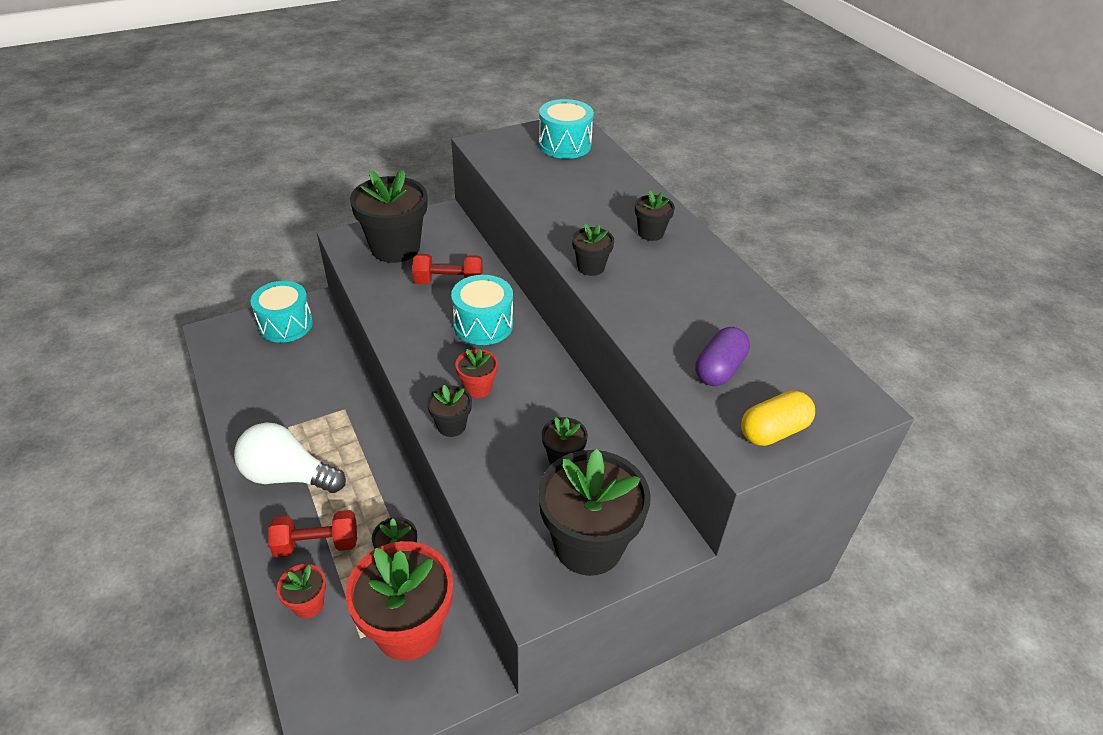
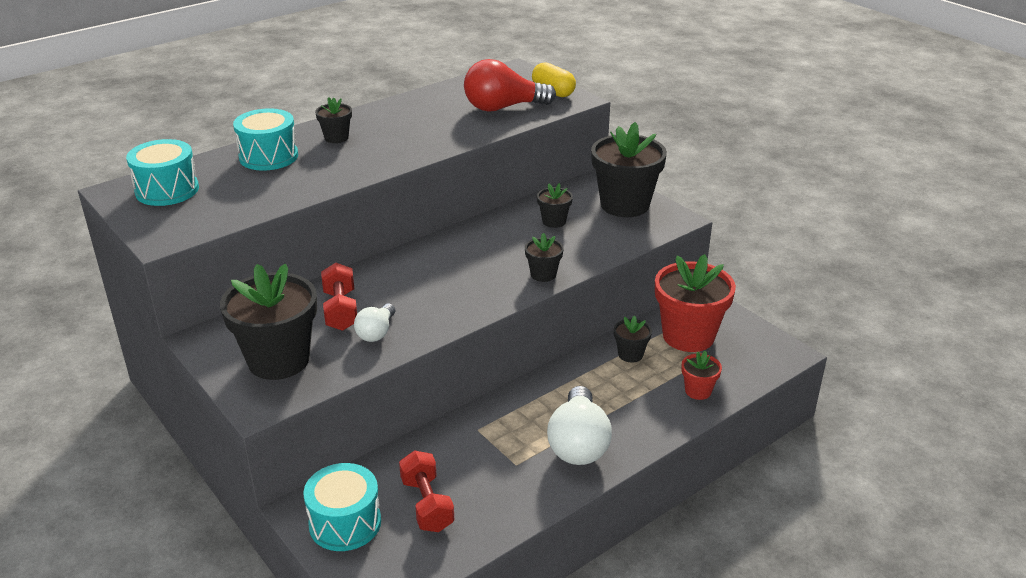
camera: 100 degrees left, 10 degrees down
red dumbbell [268,510,357,557] -> red dumbbell moved to [399,450,454,532]
turquoise drum [451,275,513,345] -> turquoise drum moved to [233,108,298,171]
red flower pot [455,349,498,398] -> none
black flower pot [572,224,614,276] -> none
purple capsule [695,327,750,386] -> red light bulb [464,59,556,112]
none -> white light bulb [354,304,396,342]

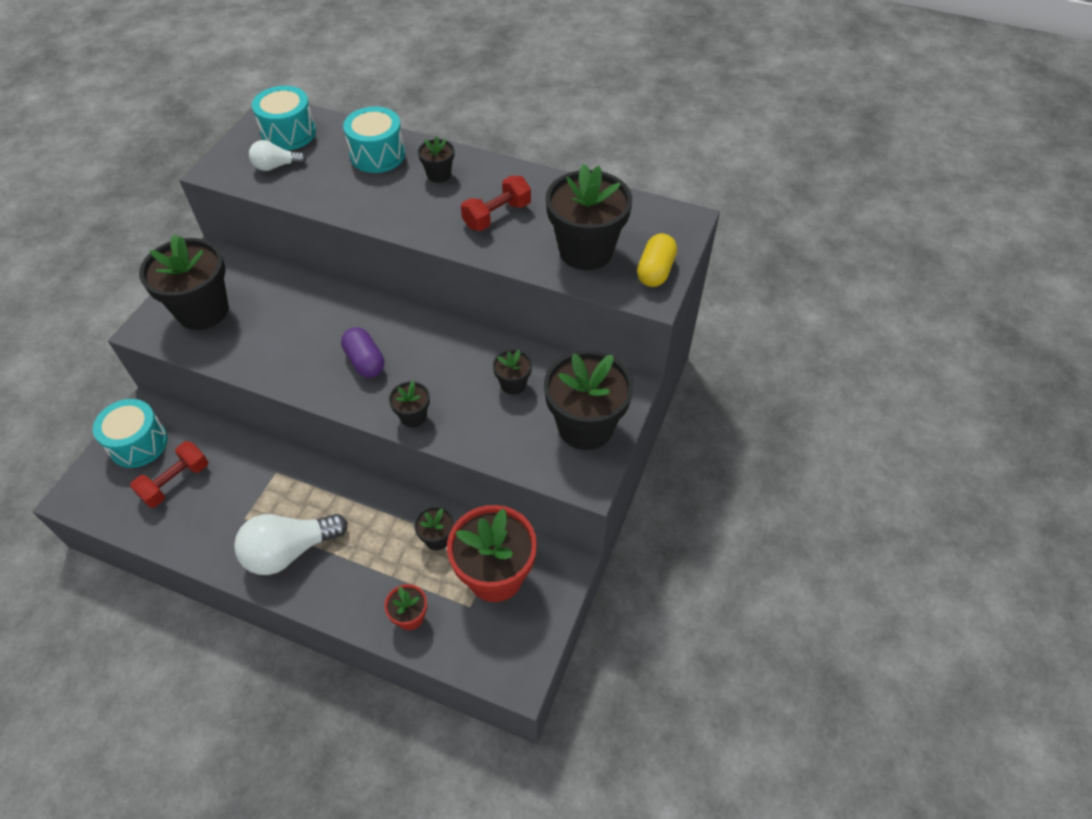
camera: 60 degrees right, 20 degrees up
red dumbbell [321,263,357,331] -> red dumbbell moved to [461,175,531,231]
white light bulb [354,304,396,342] -> white light bulb moved to [249,140,307,171]
red light bulb [464,59,556,112] -> black flower pot [546,164,632,270]
none -> purple capsule [341,327,384,378]

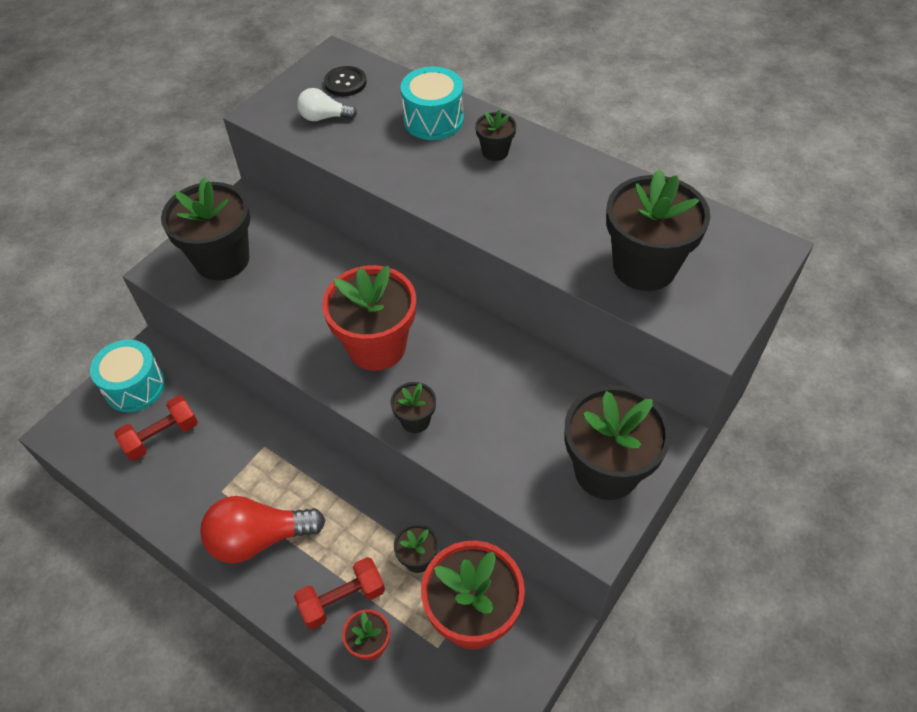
camera: 15 degrees right, 0 degrees up
white light bulb [234,514,348,575] -> red light bulb [200,496,326,563]
turquoise drum [252,86,316,150] -> black button [324,66,367,96]
purple capsule [341,327,384,378] -> red flower pot [322,265,416,371]
red dumbbell [461,175,531,231] -> red dumbbell moved to [294,557,385,629]
black flower pot [493,349,532,395] -> none
yellow capsule [637,233,677,287] -> none

